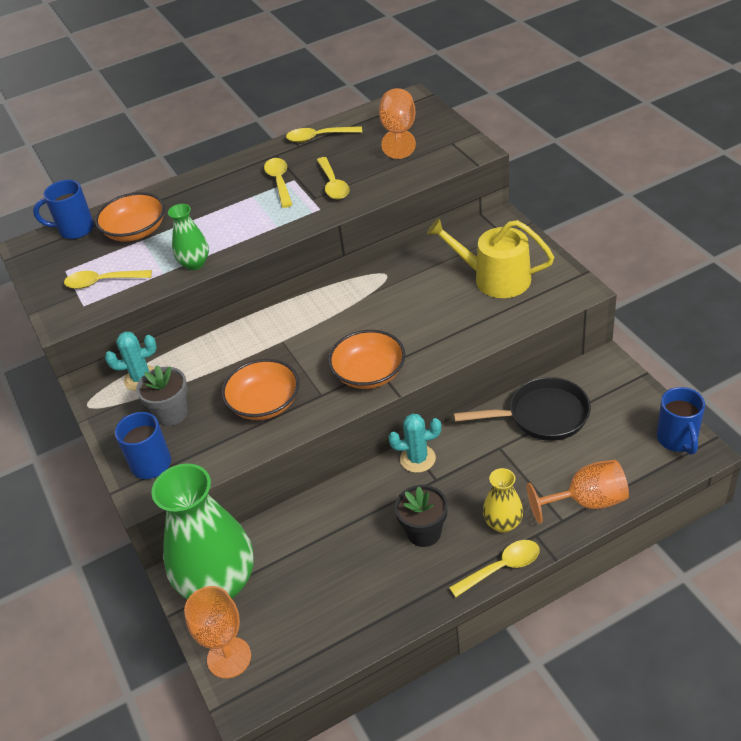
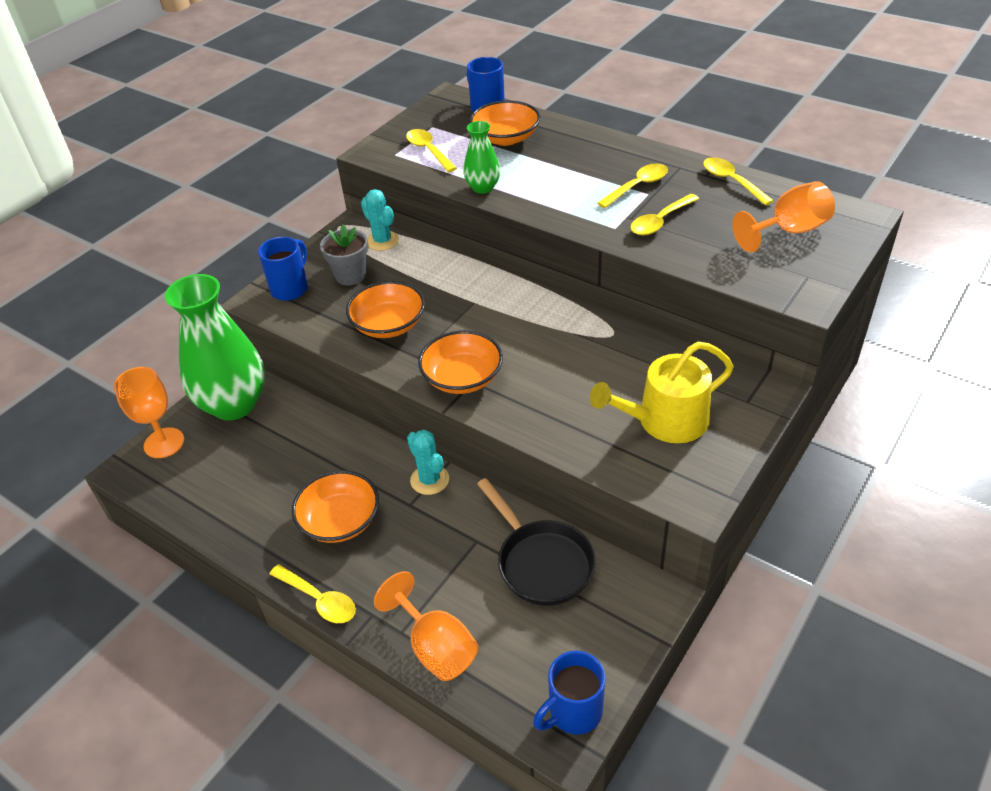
camera: 60 degrees right, 0 degrees up
black flower pot [395,485,448,547] -> orange bowl [292,471,379,543]
yellow watering can [427,218,554,298] -> yellow watering can turned 105 degrees counterclockwise [590,342,734,443]
yellow vase [483,468,523,533] -> none

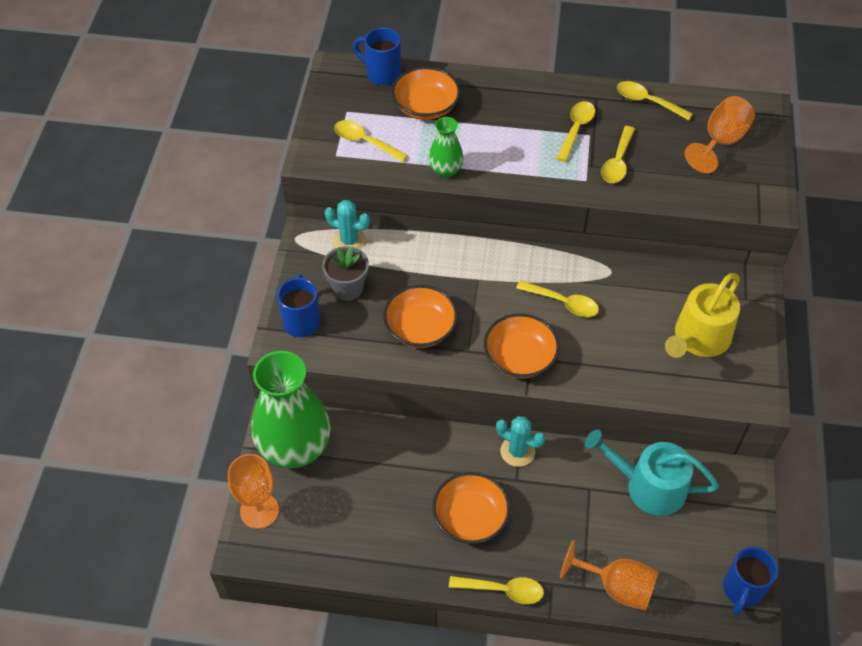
camera: 30 degrees left, 10 degrees up
black pan [477,478,596,606] -> turquoise watering can [585,429,719,516]
none -> yellow spoon [516,280,599,317]

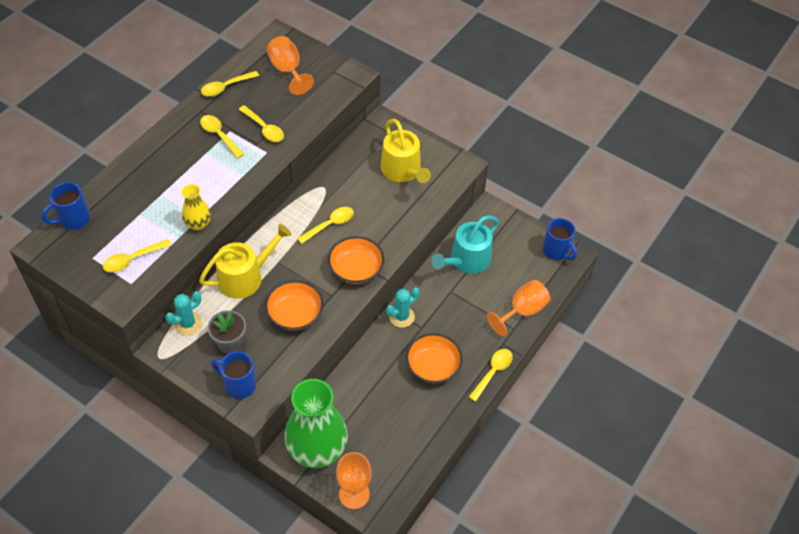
camera: 65 degrees left, 0 degrees up
orange bowl [391,67,460,120] -> none
green vase [428,117,463,178] -> yellow vase [182,184,211,230]
none -> yellow watering can [199,224,291,299]

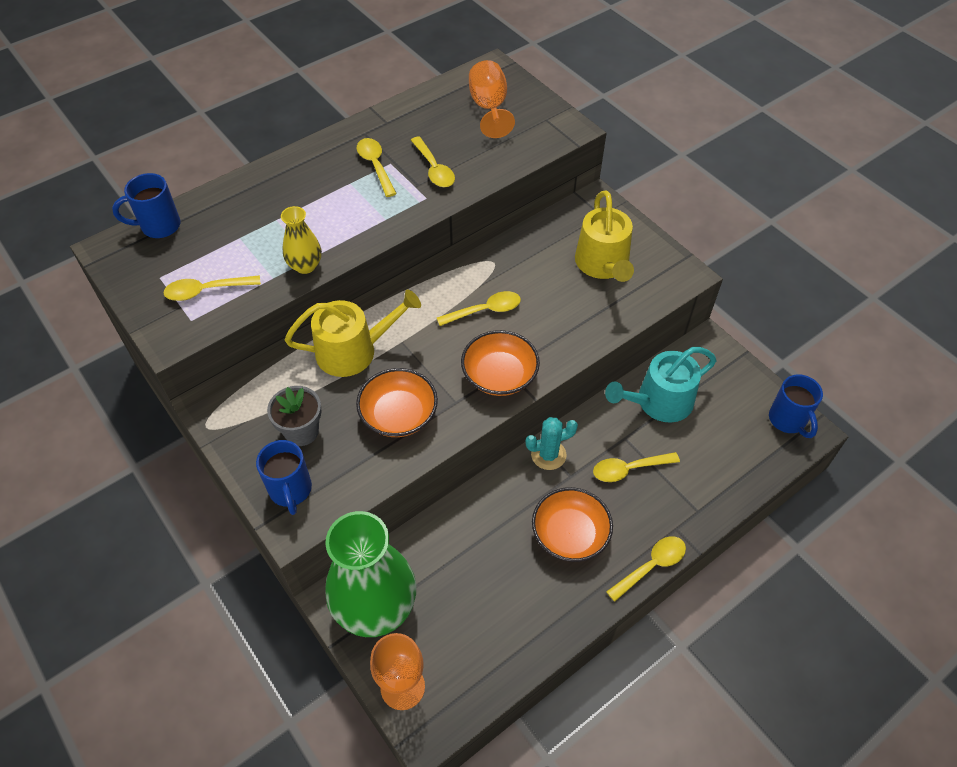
camera: 20 degrees right, 0 degrees up
turquoise cactus [165,291,202,335] -> none
yellow spoon [201,71,259,97] -> yellow spoon moved to [593,452,680,482]
blue mug [211,351,256,399] -> blue mug turned 150 degrees counterclockwise [256,440,312,515]
orange goblet [487,280,551,336] -> none

